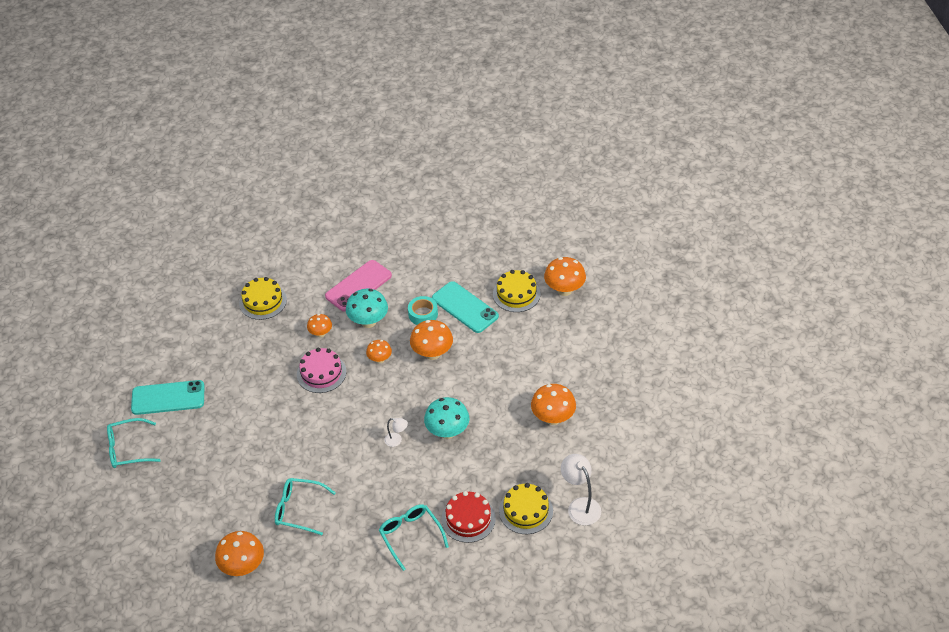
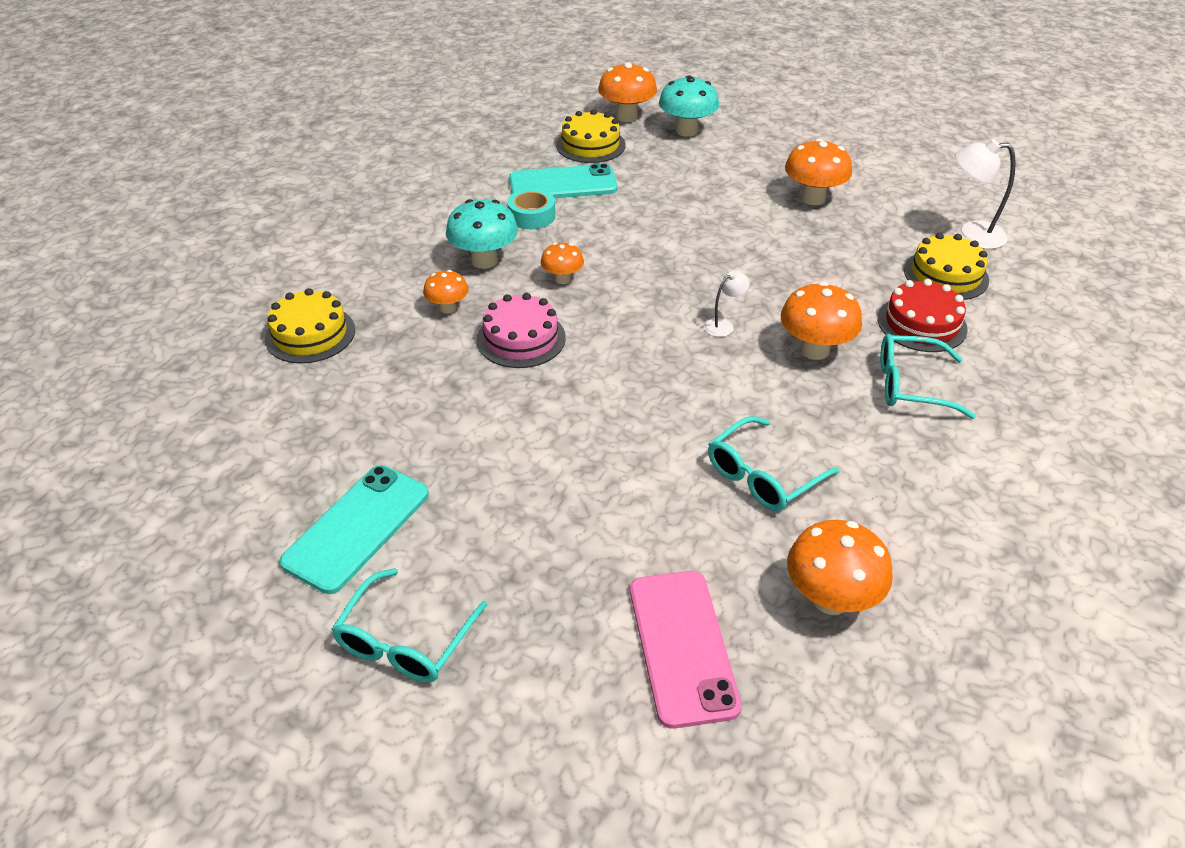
camera: 55 degrees left, 5 degrees down
pink phone [325,260,392,311] -> pink phone moved to [630,571,742,729]
orange mushroom [410,320,453,360] -> orange mushroom moved to [781,282,862,360]
turquoise mushroom [424,397,469,439] -> turquoise mushroom moved to [659,75,719,137]

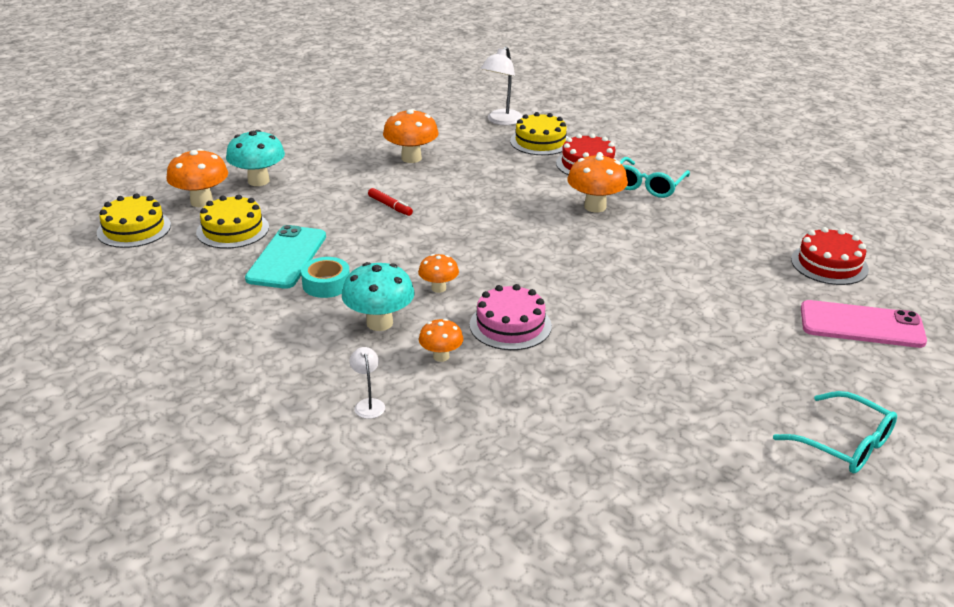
camera: 70 degrees left, 10 degrees down
yellow cake [265,288,355,363] -> yellow cake moved to [97,193,171,248]
turquoise phone [280,465,429,594] -> none
white lamp [704,271,750,337] -> white lamp moved to [349,347,385,419]
turquoise glasses [708,416,839,511] -> none
orange mushroom [787,520,893,615] -> red cake [791,227,869,285]
none -> red marker [368,188,413,216]

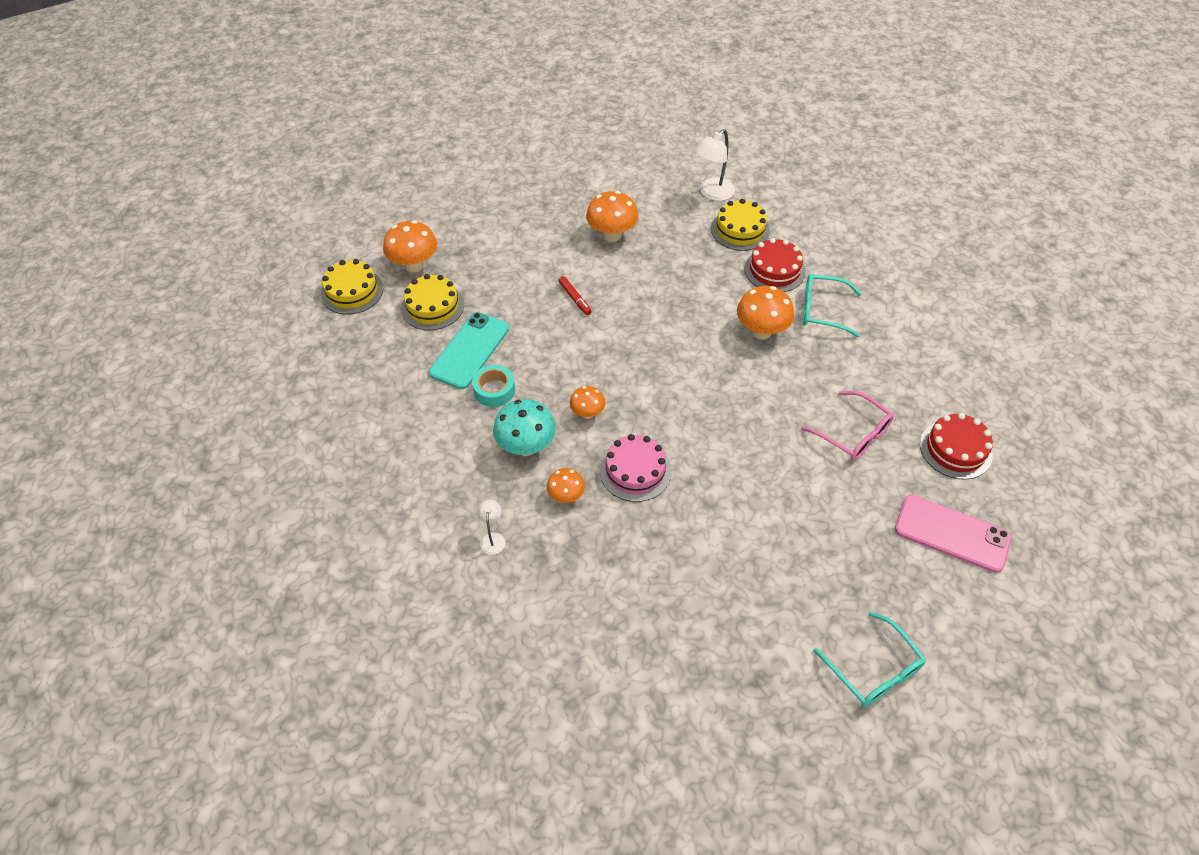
camera: 15 degrees right, 20 degrees up
turquoise mushroom [226,130,285,186] -> none
turquoise glasses [619,157,690,198] -> turquoise glasses turned 60 degrees clockwise [802,274,862,337]
none -> pink glasses [801,391,894,461]

